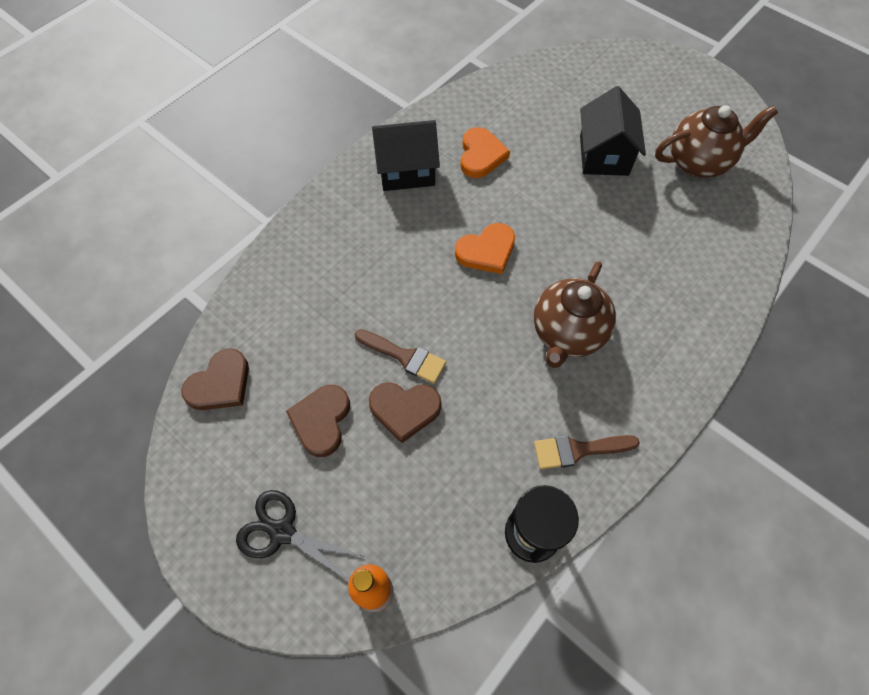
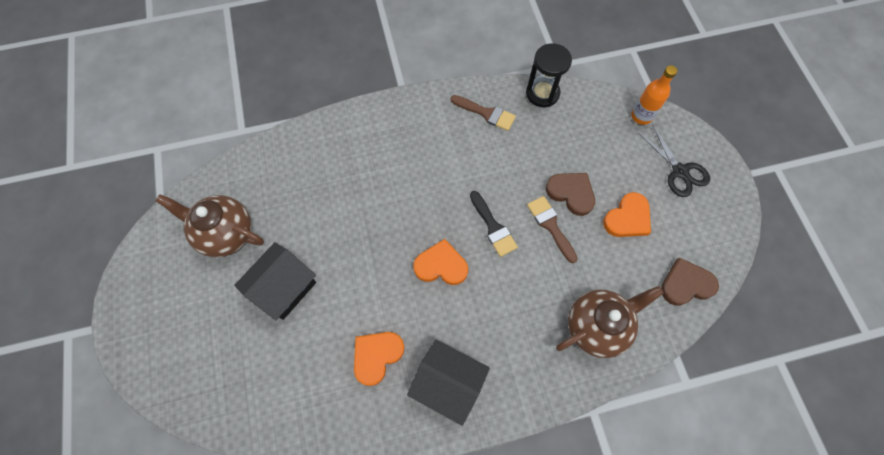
camera: 145 degrees left, 5 degrees up
brown heart [286,385,350,457] -> orange heart [603,192,651,237]
brown teapot [534,261,616,368] -> brown teapot moved to [556,286,664,358]
none -> black brush [470,191,518,257]

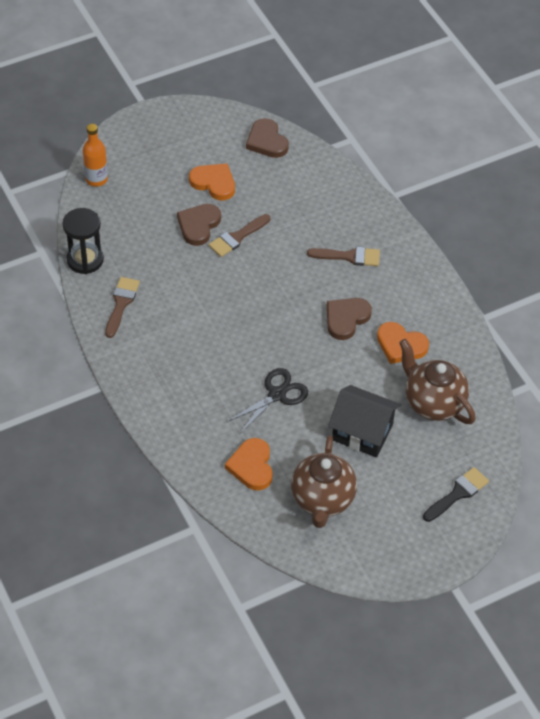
camera: 105 degrees left, 15 degrees down
black house [407,339,490,426] -> none
orange heart [413,239,468,285] -> orange heart moved to [225,438,273,491]
black brush [470,191,518,257] -> black brush moved to [423,467,489,522]
brown teapot [556,286,664,358] -> brown teapot moved to [399,339,476,424]
black scissors [639,125,710,197] -> black scissors moved to [226,368,308,435]
none -> brown brush [307,247,380,266]
none -> brown heart [327,298,372,340]

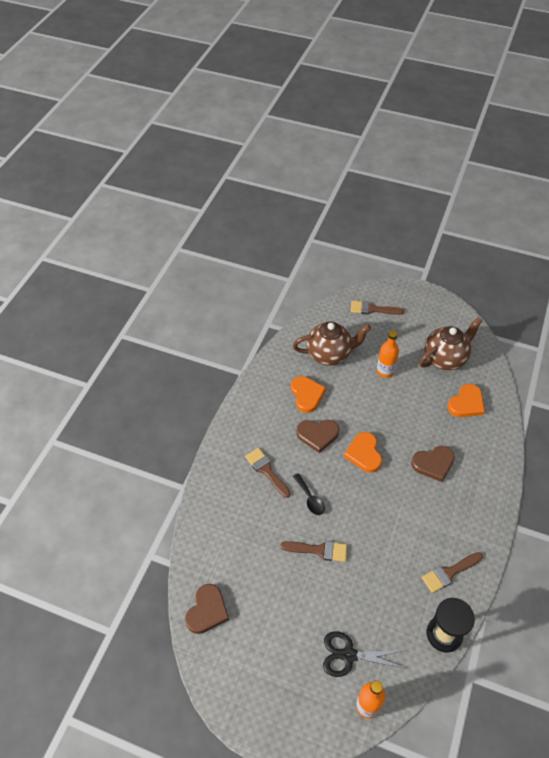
camera: 130 degrees left, 0 degrees up
brown heart [177,204,221,246] -> brown heart moved to [411,446,455,482]
orange heart [189,163,235,200] -> orange heart moved to [344,432,382,473]
black scissors [226,368,308,435] -> black scissors moved to [323,631,407,677]
black house [328,385,401,457] -> orange bottle [377,330,399,378]
brown teapot [399,339,476,424] -> brown teapot turned 105 degrees counterclockwise [293,322,371,365]
black brush [423,467,489,522] -> brown brush [351,300,404,315]
none -> black spoon [293,473,325,515]

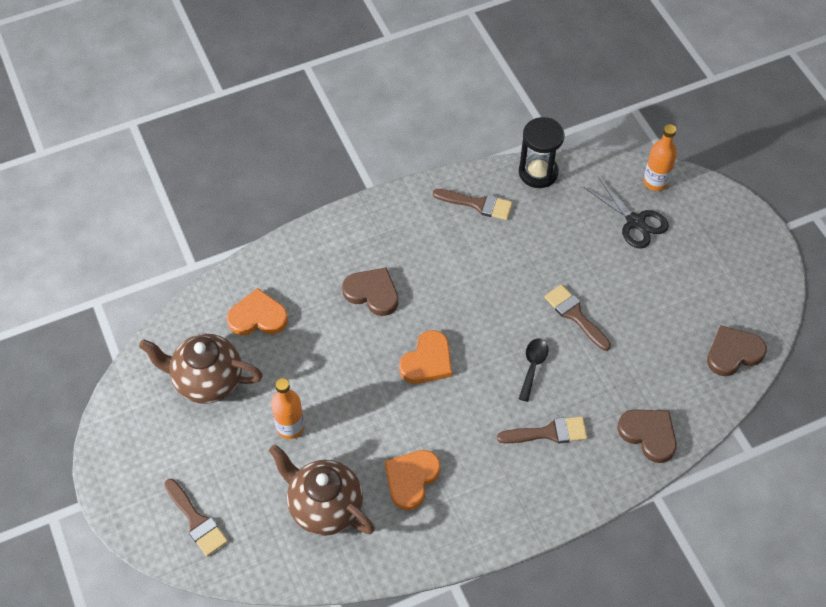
camera: 135 degrees left, 5 degrees up
brown brush [245,448,290,498] -> brown brush turned 105 degrees counterclockwise [497,416,587,443]
brown heart [296,420,339,453] -> brown heart moved to [617,409,677,463]

